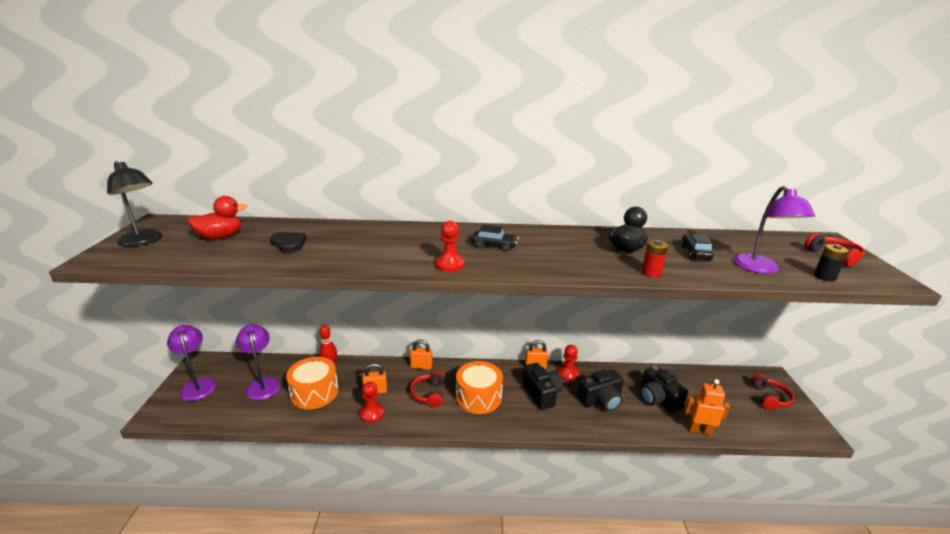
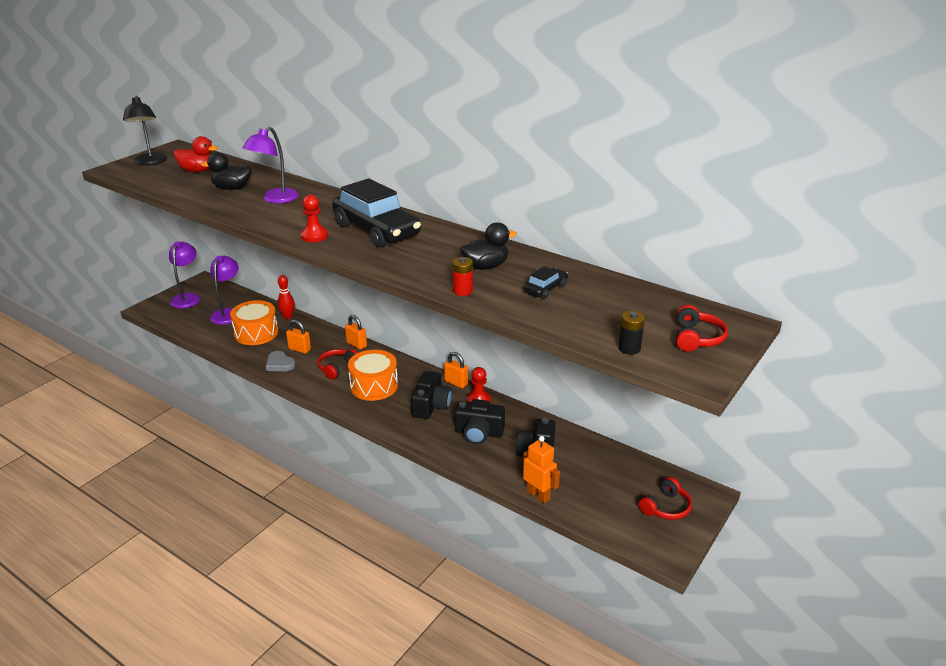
camera: 35 degrees right, 5 degrees up
black heart [270,232,307,253] -> black duck [201,152,252,190]
red pawn [359,382,384,423] -> grey heart [266,351,296,371]
black car [471,225,519,251] -> black car [332,178,421,248], size x2.27
purple lamp [734,186,815,274] -> purple lamp moved to [243,127,299,203]

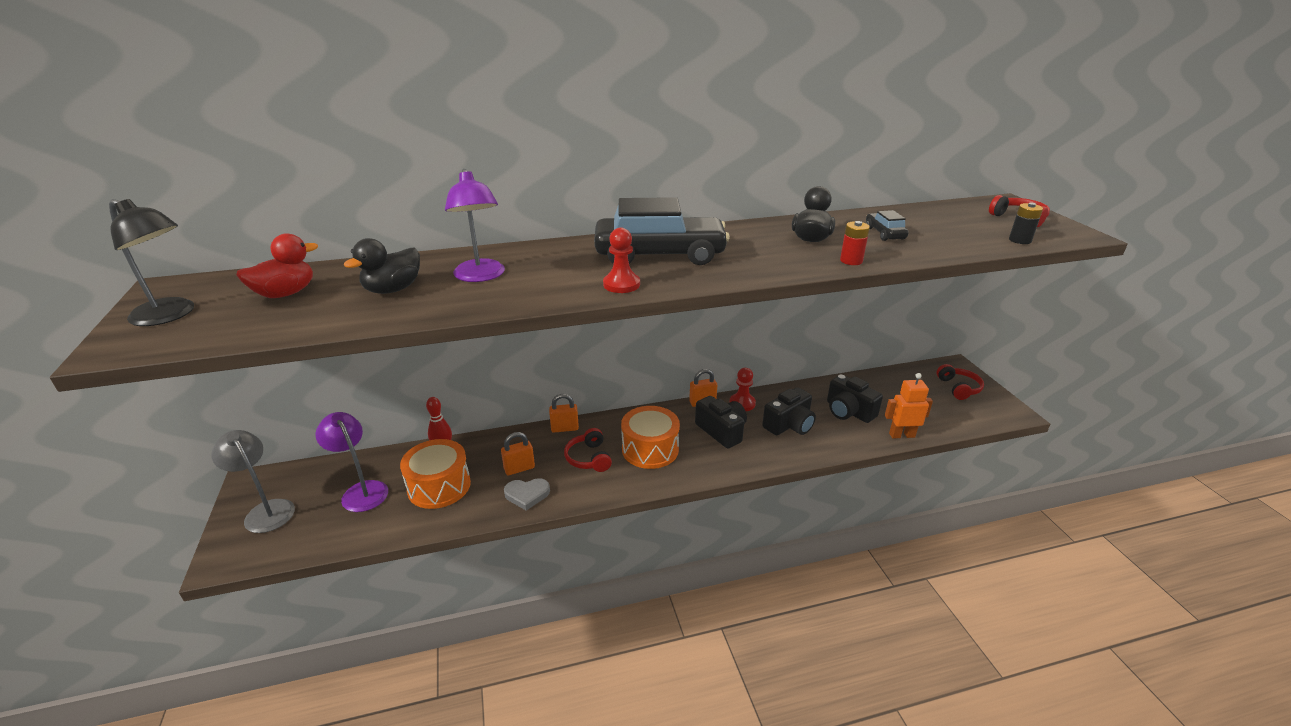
camera: 50 degrees left, 0 degrees up
purple lamp [169,242,200,308] -> grey lamp [211,430,295,533]

